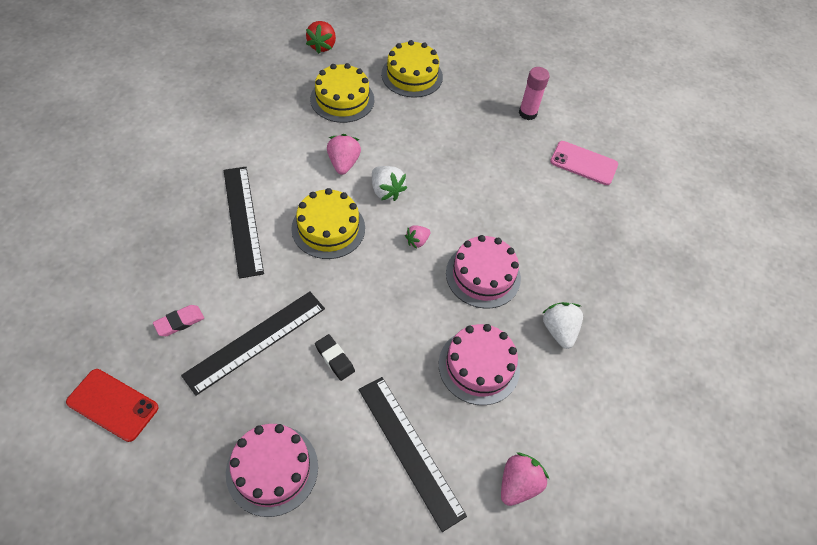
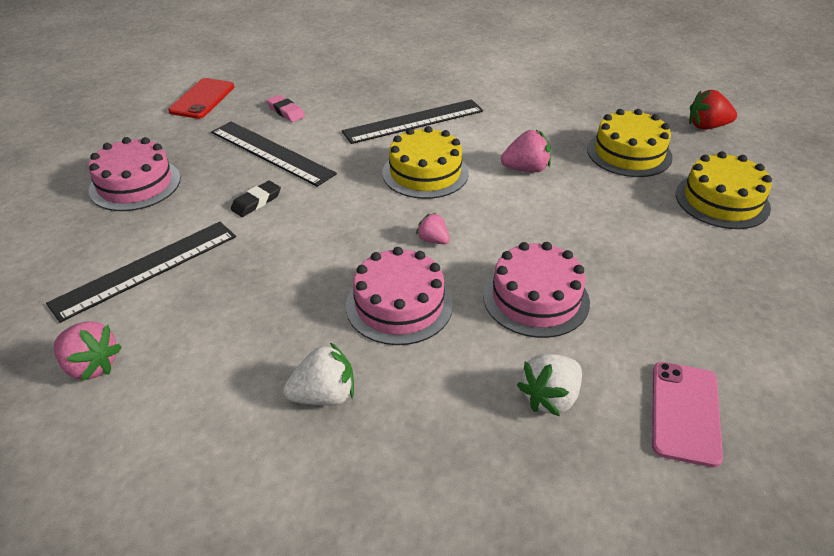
camera: 85 degrees right, 15 degrees down
white strawberry [372,166,407,201] -> white strawberry moved to [517,354,582,416]
pink cake [439,324,520,405] -> pink cake moved to [483,242,590,338]
pink glue stick [519,67,550,120] -> none

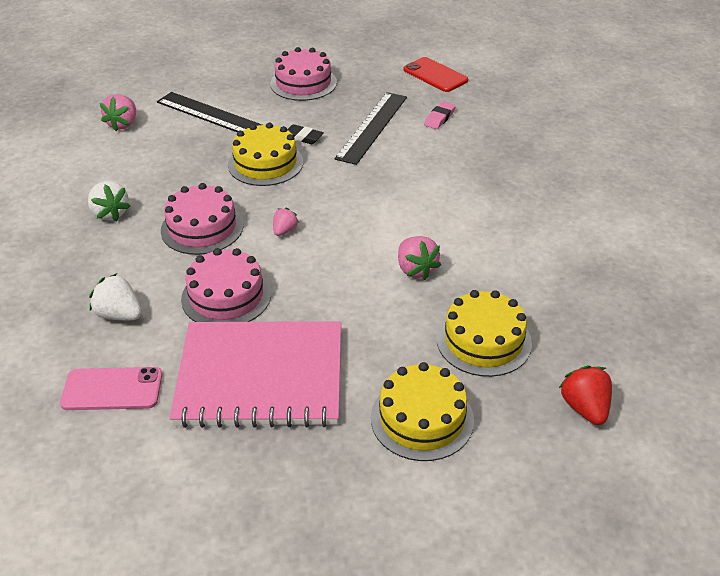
camera: 75 degrees right, 0 degrees up
red phone [168,78,234,119] -> red phone turned 45 degrees clockwise [403,57,468,92]
black ruler [342,99,483,144] -> none
yellow cake [382,126,469,199] -> yellow cake moved to [228,123,303,186]
none -> pink notebook [169,321,341,428]

